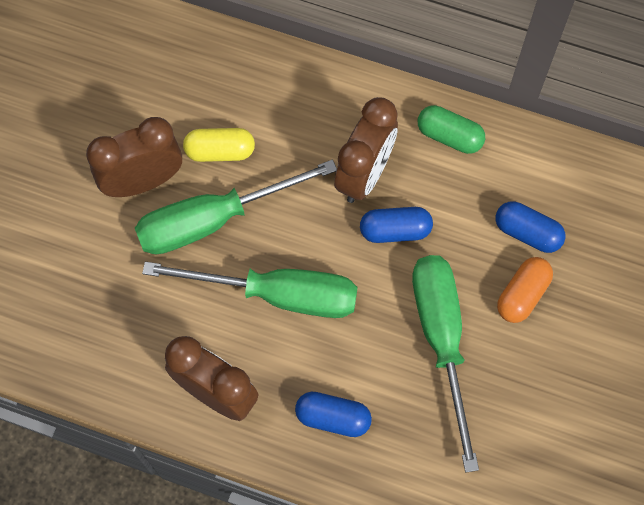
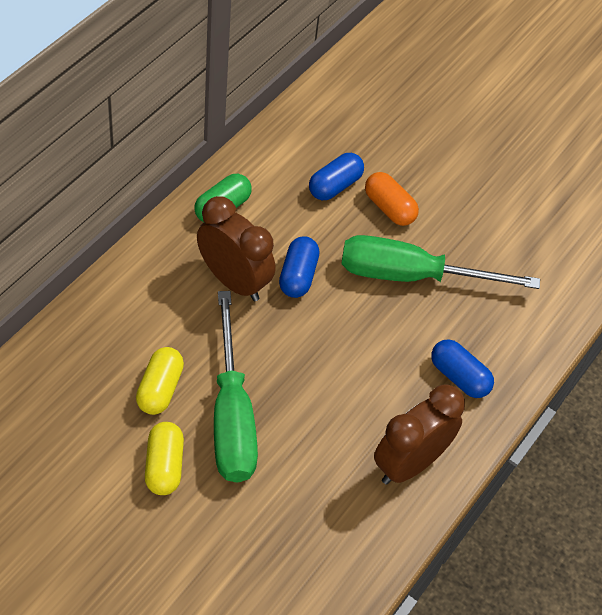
camera: 80 degrees left, 15 degrees down
brown clock [86,117,182,197] -> yellow capsule [145,422,184,495]
green screwdriver [142,262,358,318] -> none
blue capsule [295,392,372,437] -> blue capsule turned 75 degrees counterclockwise [431,339,494,398]

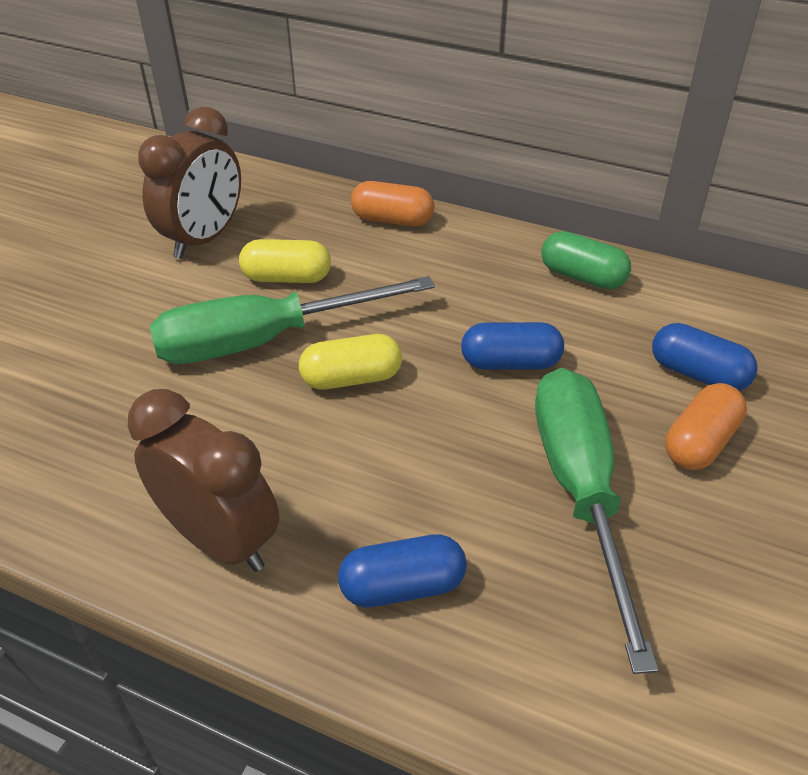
camera: 85 degrees right, 10 degrees down
yellow capsule [145,422,184,495] -> yellow capsule moved to [299,334,402,389]
brown clock [197,196,275,301] -> brown clock moved to [138,107,241,259]
blue capsule [431,339,494,398] -> blue capsule turned 45 degrees clockwise [338,534,467,607]
none -> orange capsule [351,181,434,227]

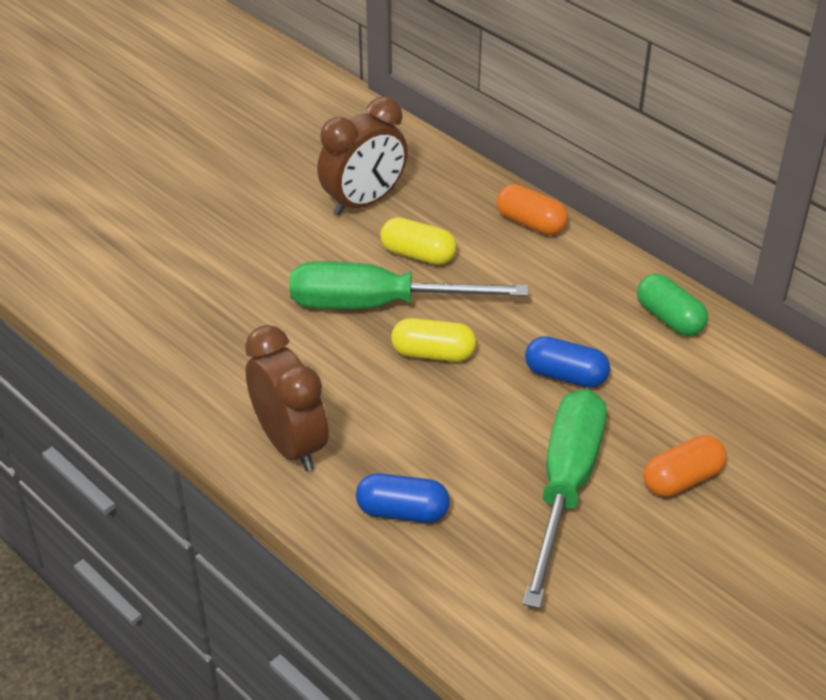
camera: 20 degrees right, 0 degrees up
blue capsule [652,323,758,391] -> none

